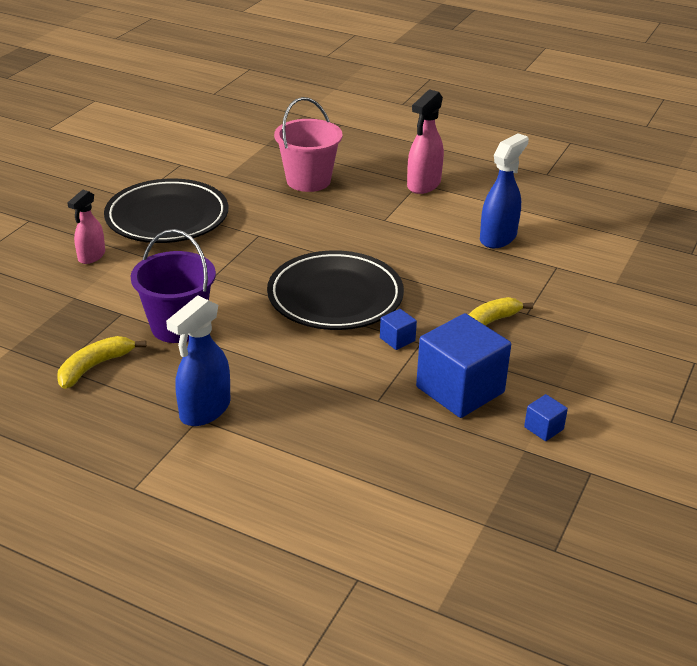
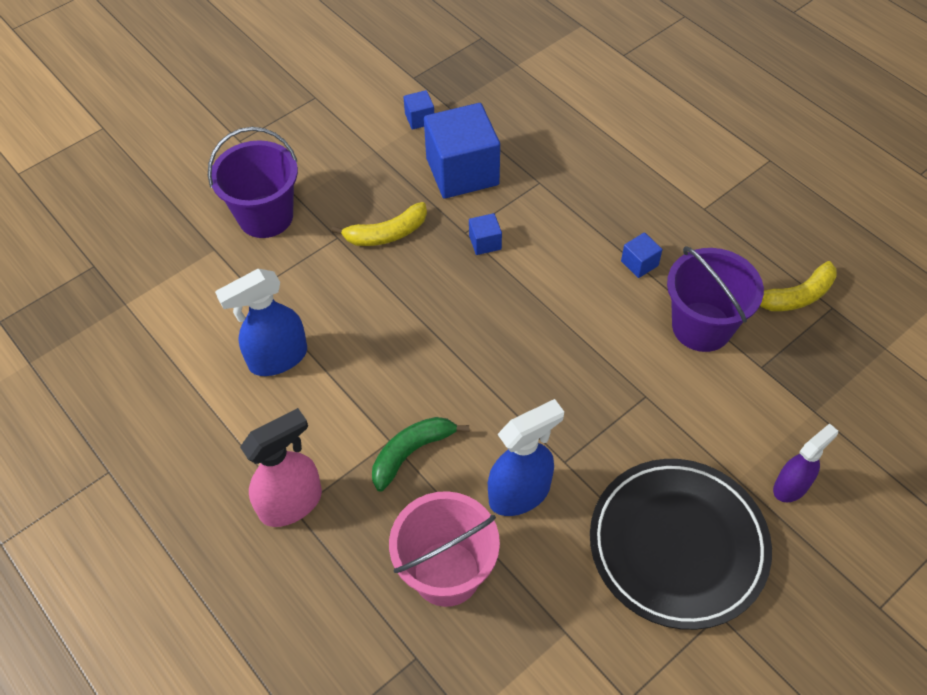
camera: 155 degrees left, 20 degrees up
pink spray bottle [67,190,105,264] -> purple spray bottle [773,423,838,502]
blue spray bottle [166,295,231,426] -> blue spray bottle moved to [488,399,564,516]
black plate [267,250,404,330] -> none
none -> purple bucket [208,127,298,238]
none -> green banana [372,417,469,492]
none -> blue cube [621,232,662,278]

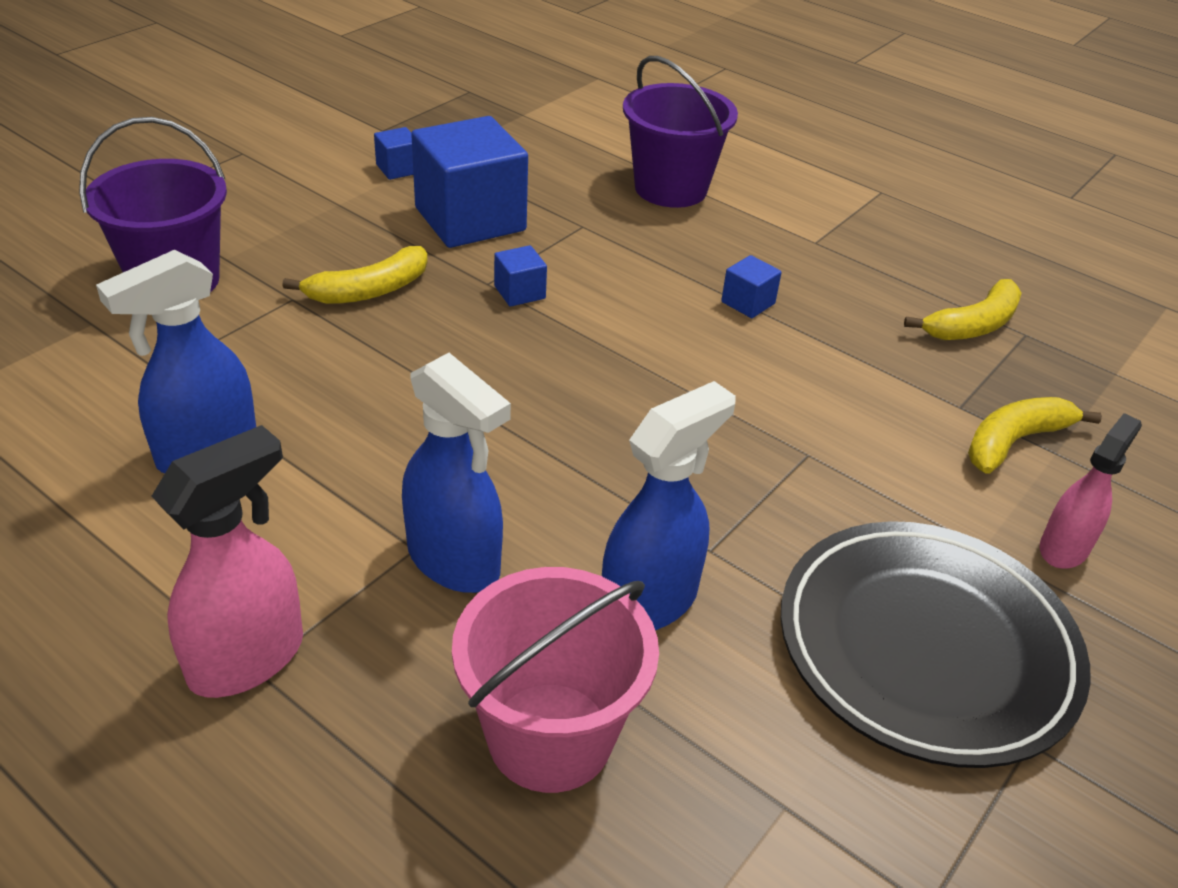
camera: 15 degrees left, 15 degrees down
green banana [372,417,469,492] -> blue spray bottle [402,353,511,593]
purple bucket [667,246,764,352] -> purple bucket moved to [623,56,738,208]
purple spray bottle [773,423,838,502] -> pink spray bottle [1040,413,1142,569]
none -> yellow banana [968,397,1102,474]

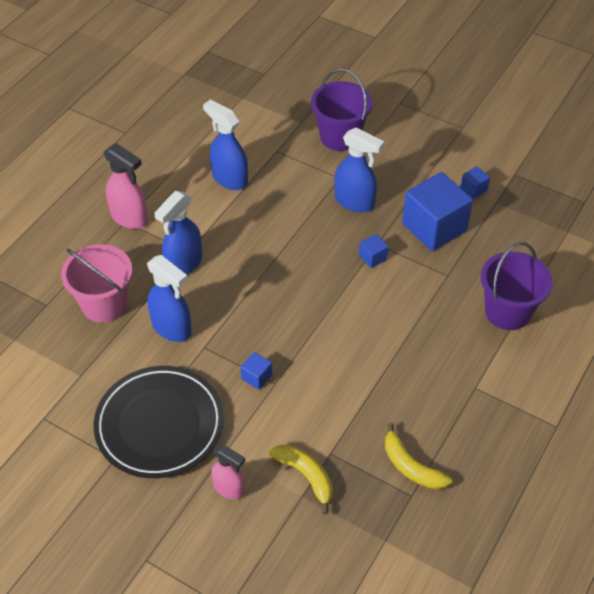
camera: 85 degrees right, 10 degrees up
yellow banana [282,246,428,304] -> blue spray bottle [335,127,384,212]
blue cube [721,255,782,318] -> blue cube moved to [241,352,272,390]

